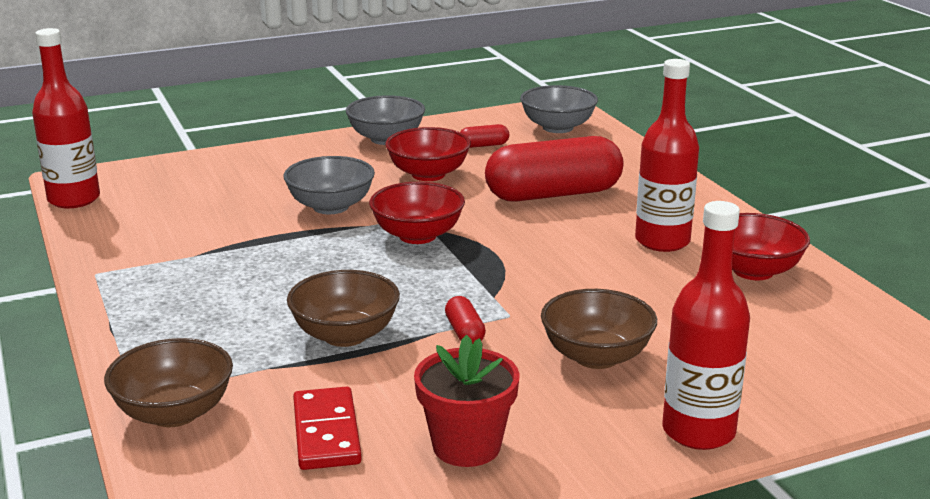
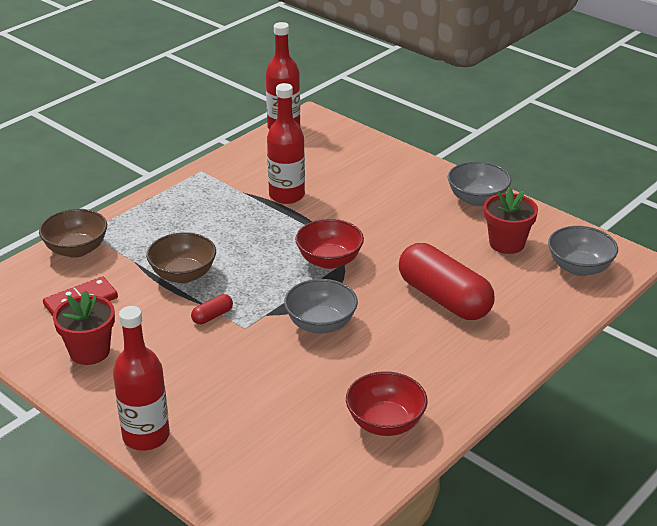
camera: 65 degrees right, 10 degrees up
grey bowl [283,156,375,214] -> grey bowl moved to [284,279,358,334]
red bowl [385,127,471,181] -> none
red capsule [460,124,509,148] -> red flower pot [484,187,538,254]
brown bowl [541,289,657,369] -> none
red bottle [635,59,699,252] -> red bottle moved to [267,83,305,204]

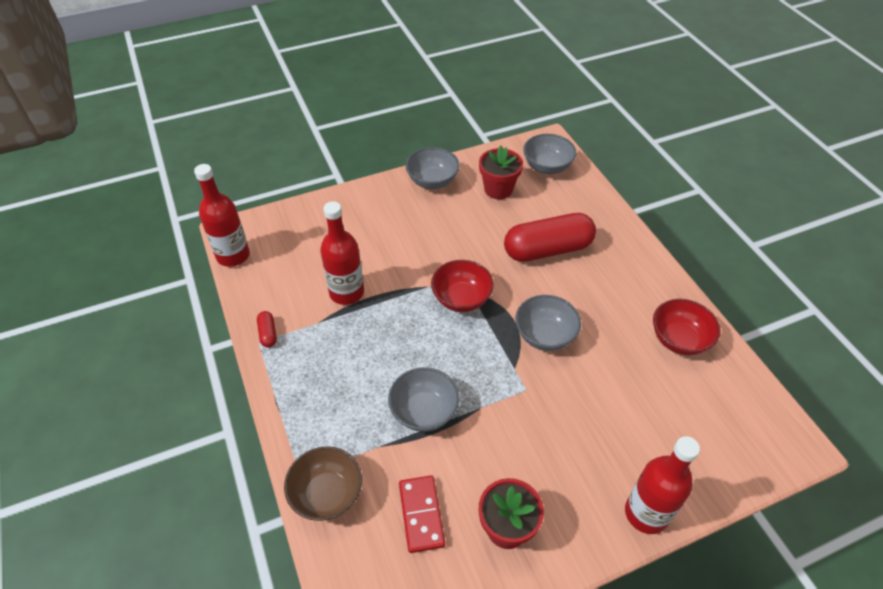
camera: 65 degrees left, 15 degrees up
brown bowl [146,232,216,283] -> grey bowl [388,367,460,432]
red capsule [191,294,233,324] -> red capsule moved to [257,311,277,347]

